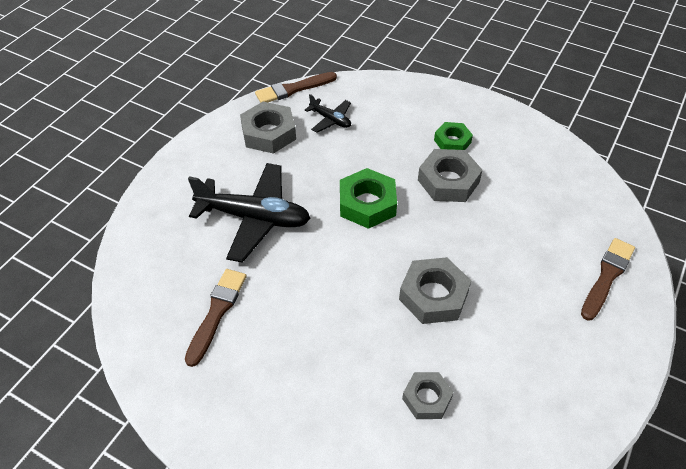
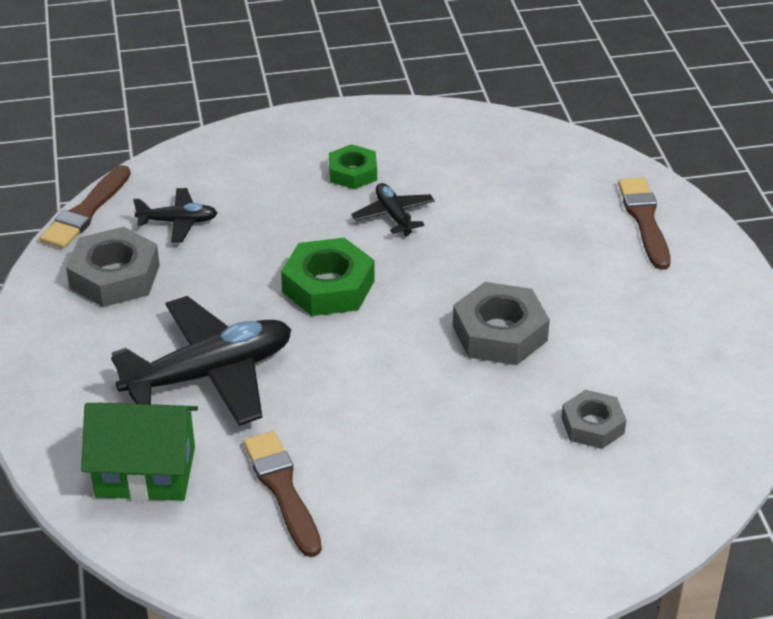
camera: 40 degrees left, 10 degrees down
grey nut [418,149,483,202] -> black plane [351,183,435,236]
none -> green house [81,403,198,501]

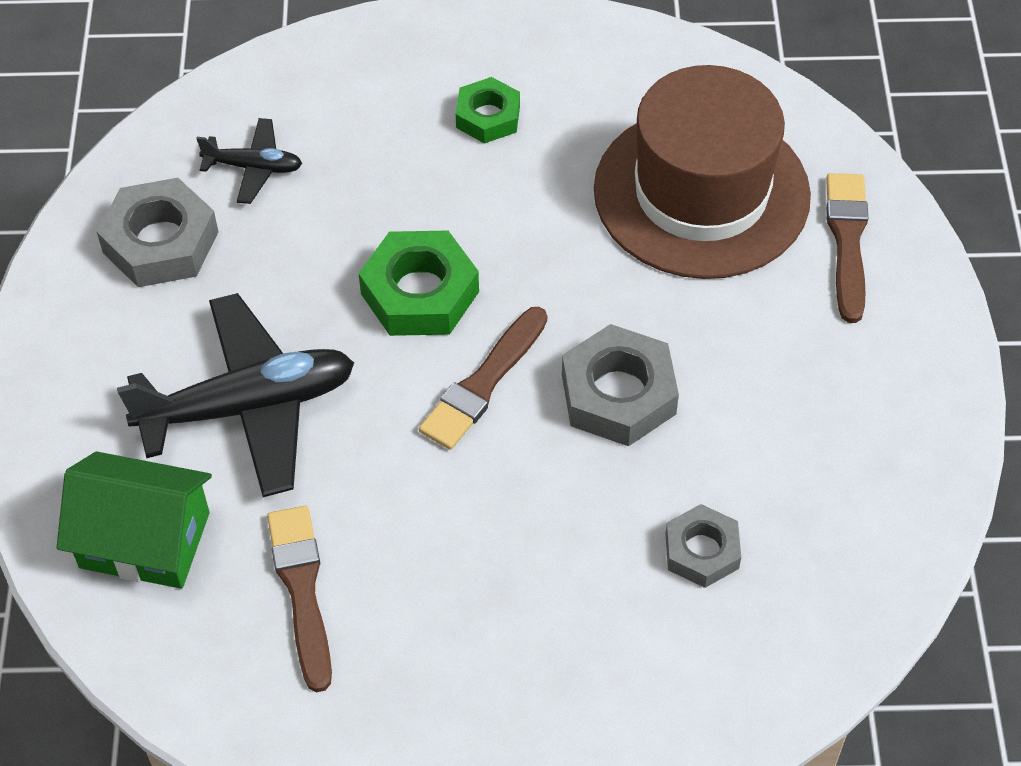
camera: 10 degrees right, 15 degrees up
brown brush [40,165,131,249] -> brown brush moved to [419,307,547,450]
black plane [351,183,435,236] -> none
none -> brown hat [594,65,811,279]

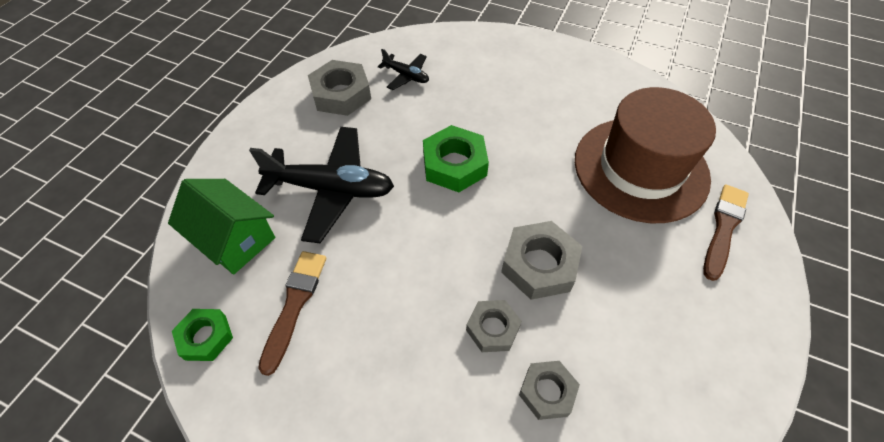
camera: 25 degrees right, 0 degrees up
brown brush [419,307,547,450] -> none
green nut [456,77,520,144] -> green nut moved to [172,309,233,361]
none -> grey nut [466,300,522,352]

